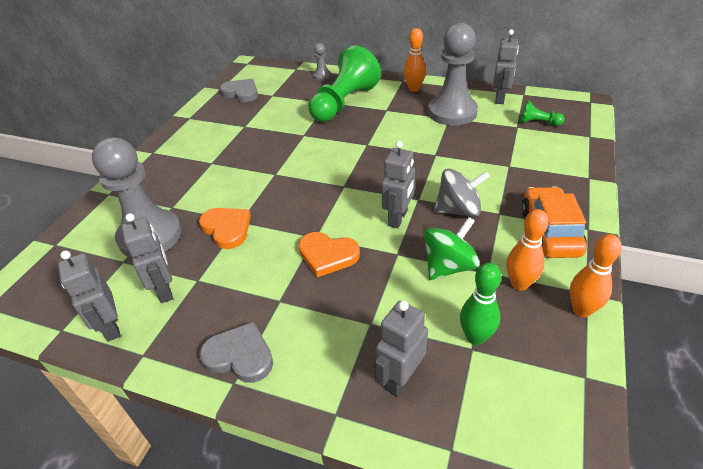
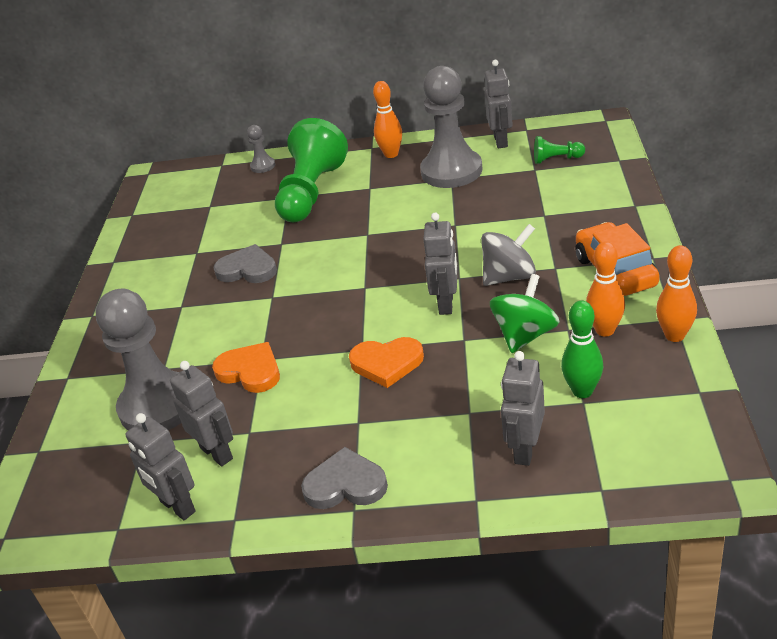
camera: 15 degrees left, 5 degrees down
grey heart [220,79,258,102] -> grey heart moved to [213,244,277,283]

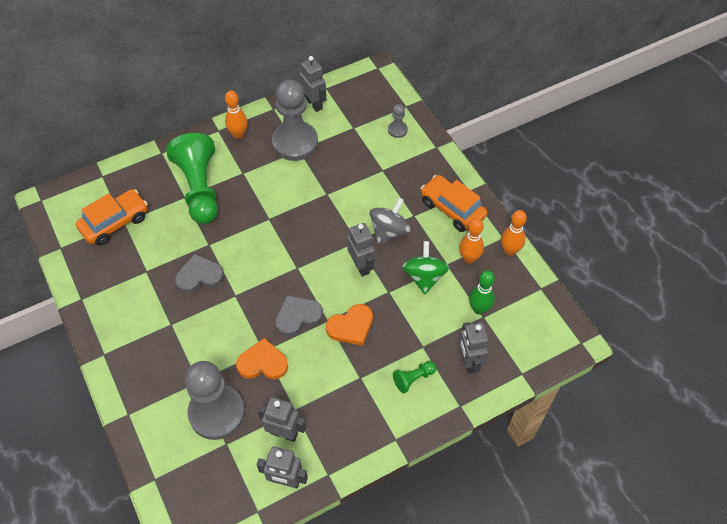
camera: 35 degrees left, 20 degrees up
grey pawn [247,125,275,173] -> grey pawn moved to [388,104,408,138]
grey heart [301,447,388,509] -> grey heart moved to [275,295,323,336]
green pawn [534,136,585,164] -> green pawn moved to [393,361,436,393]
none -> orange car [76,189,148,246]

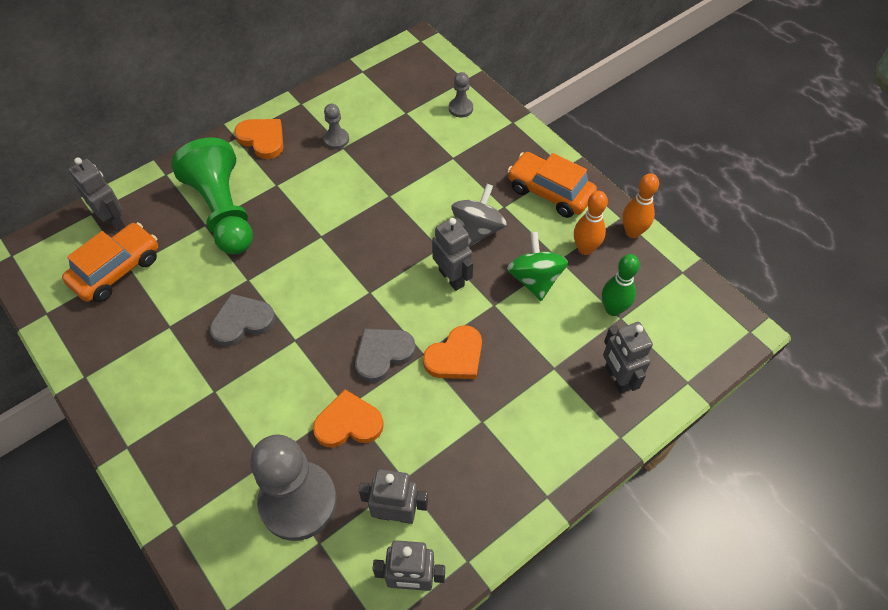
camera: 10 degrees left, 0 degrees up
orange bowling pin [225,90,248,139] -> orange heart [234,119,283,159]
grey pawn [272,80,318,161] -> grey pawn [324,104,349,149], size x0.43
grey robot [300,56,326,112] -> grey robot moved to [69,157,125,232]
green pawn [393,361,436,393] -> none

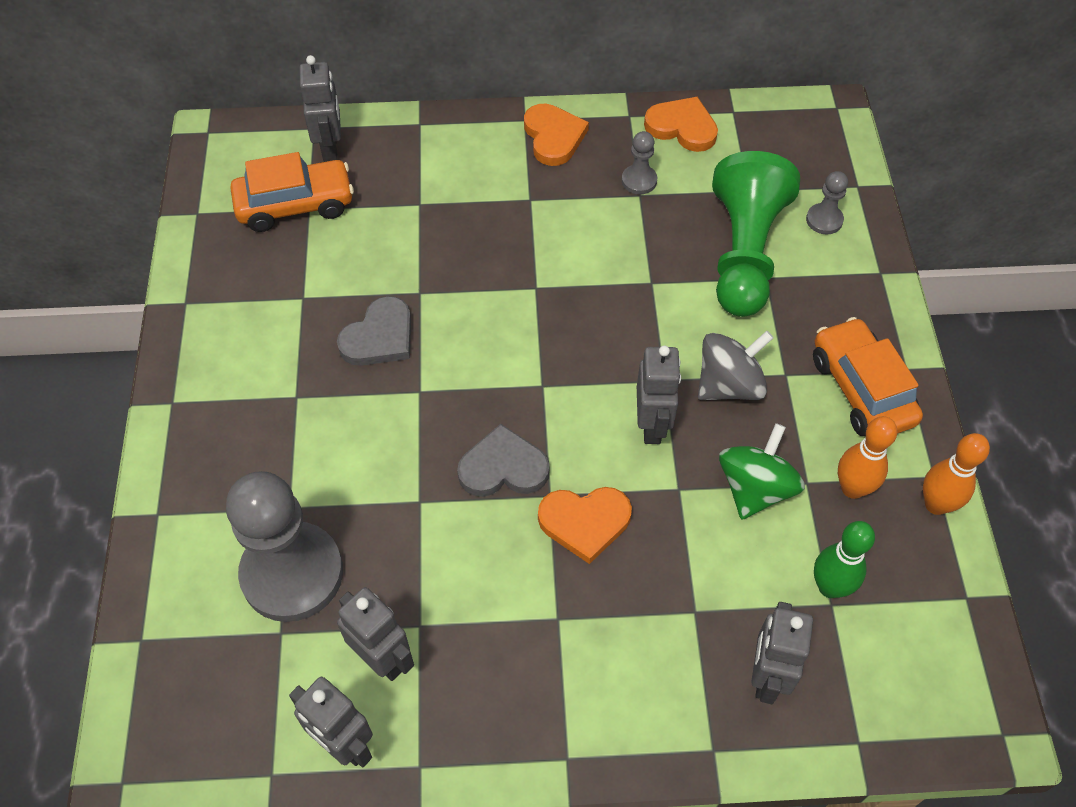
camera: 35 degrees right, 0 degrees up
green pawn [171,138,253,254] -> green pawn moved to [712,151,800,317]
grey heart [210,294,275,347] -> grey heart turned 120 degrees clockwise [337,296,411,366]
orange heart [313,389,384,448] -> orange heart moved to [644,96,718,152]

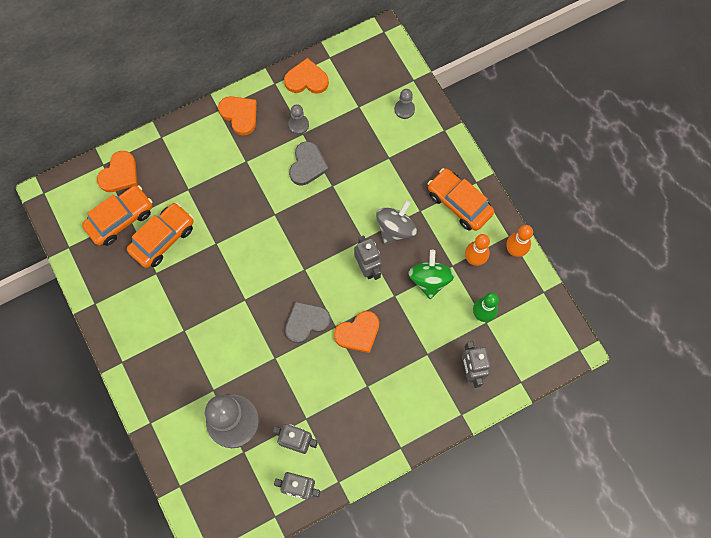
camera: 25 degrees left, 15 degrees up
grey robot [299,55,341,162] -> orange heart [97,151,138,192]
grey heart [337,296,411,366] -> grey heart moved to [289,141,329,185]
green pawn [712,151,800,317] -> none
none -> orange car [127,202,194,268]

